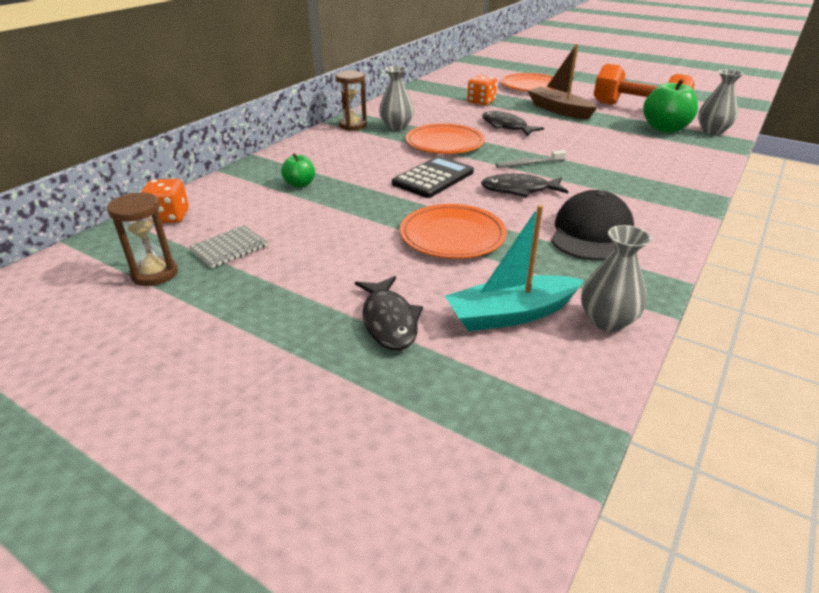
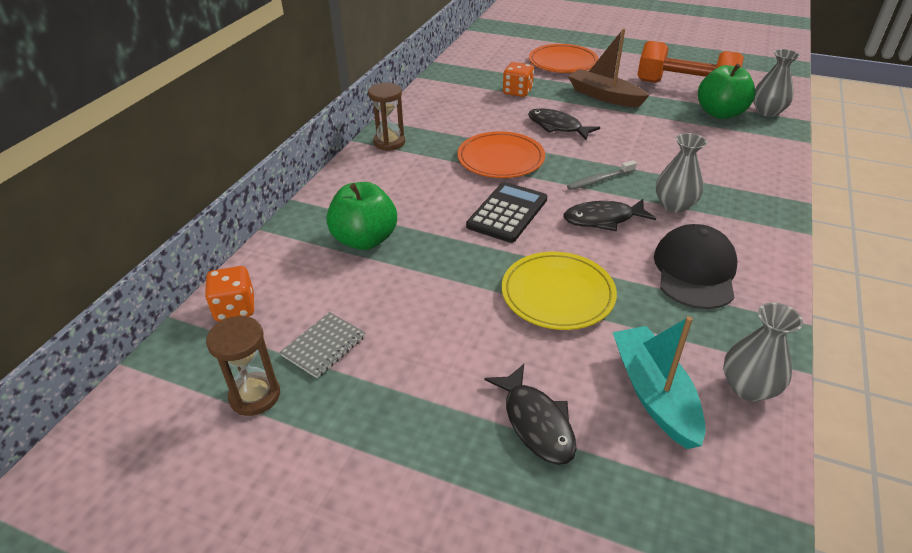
camera: 10 degrees left, 5 degrees up
green apple [281,153,315,188] -> green apple [326,182,397,250], size x1.83
grey vase [379,66,414,131] -> grey vase moved to [656,133,707,213]
orange plate [400,204,507,259] -> yellow plate [502,252,617,330]
turquoise boat [445,205,584,332] -> turquoise boat turned 105 degrees clockwise [613,316,706,449]

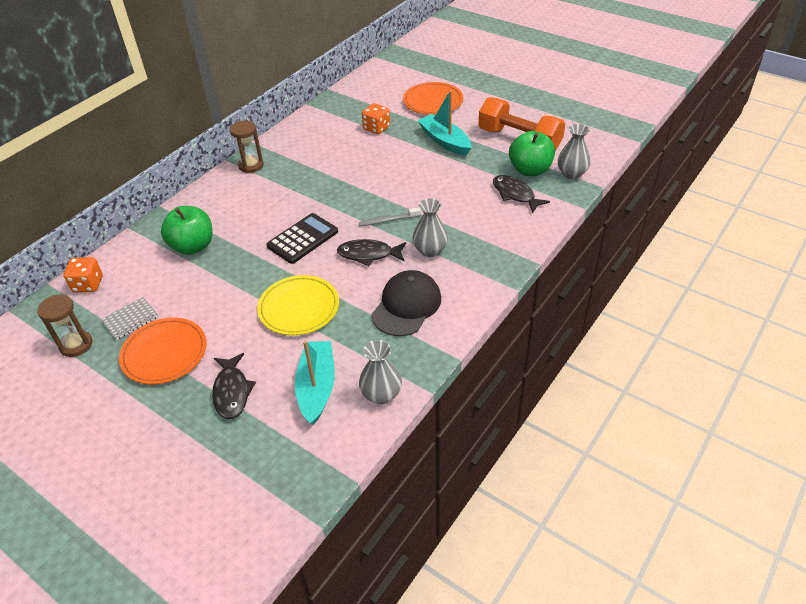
camera: 15 degrees right, 5 degrees up
orange plate [457,131,545,178] -> orange plate moved to [119,318,207,384]
black fish [528,108,600,140] -> black fish moved to [493,175,550,213]
brown boat [568,29,649,107] -> turquoise boat [418,91,471,156]

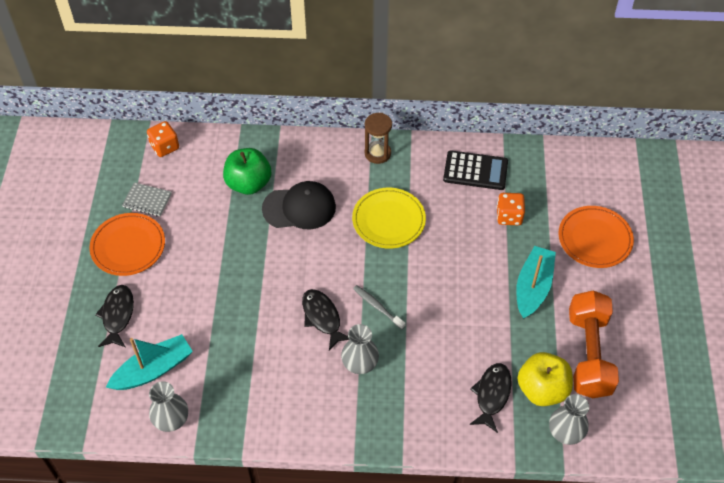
camera: 55 degrees right, 10 degrees up
brown hourglass [37,295,92,357] -> none
black fish [212,353,256,419] -> black fish turned 135 degrees clockwise [95,285,134,347]
yellow plate [257,275,339,335] -> yellow plate moved to [352,188,426,248]
black calculator [267,213,338,264] -> black calculator moved to [443,150,508,190]
black cap [371,270,441,336] -> black cap moved to [262,181,336,229]
green apple [509,131,555,176] -> yellow apple [517,352,573,406]

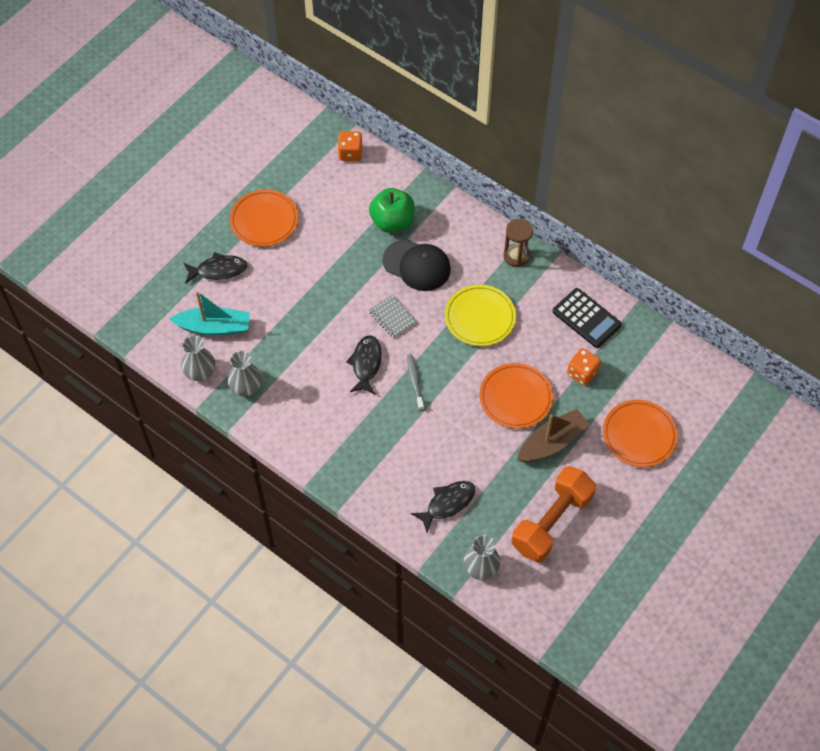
camera: 35 degrees right, 5 degrees up
black fish [95,285,134,347] -> black fish turned 45 degrees clockwise [184,252,247,284]
grey notebook [122,182,172,216] -> grey notebook moved to [369,295,417,338]
grey vase [341,324,379,374] -> grey vase moved to [228,351,262,396]
turquoise boat [516,246,556,319] -> brown boat [517,409,590,462]
yellow apple [517,352,573,406] -> none
none -> orange plate [480,363,553,429]

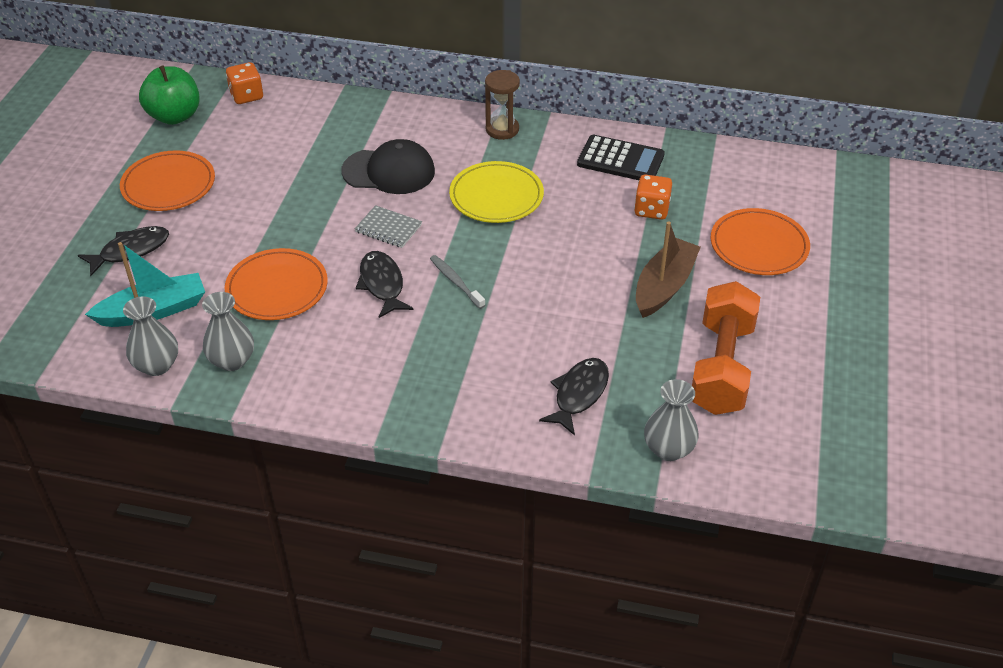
camera: 25 degrees left, 15 degrees down
green apple [369,188,415,233] -> green apple moved to [139,65,200,125]
orange plate [480,363,553,429] -> orange plate moved to [225,248,328,320]

